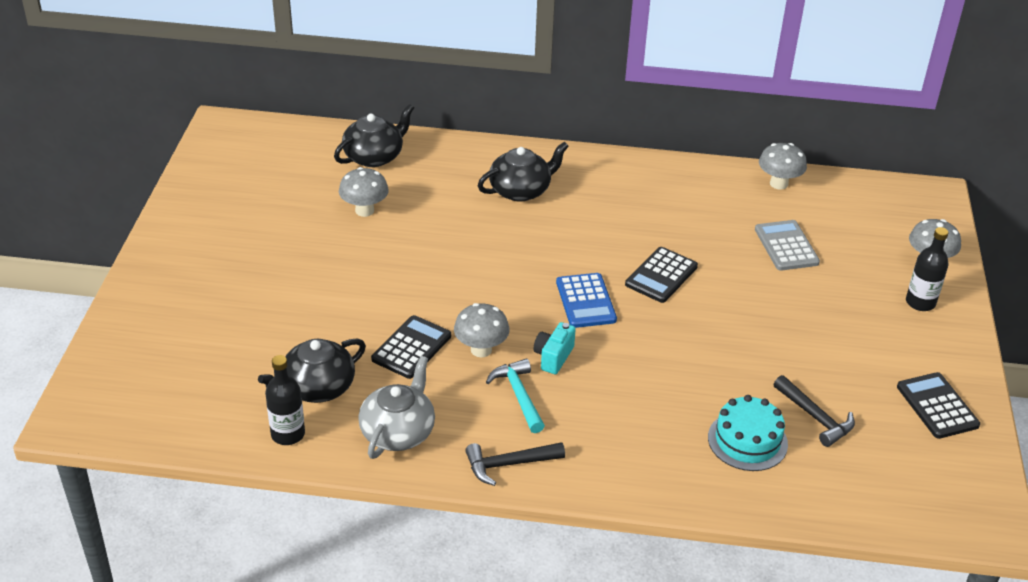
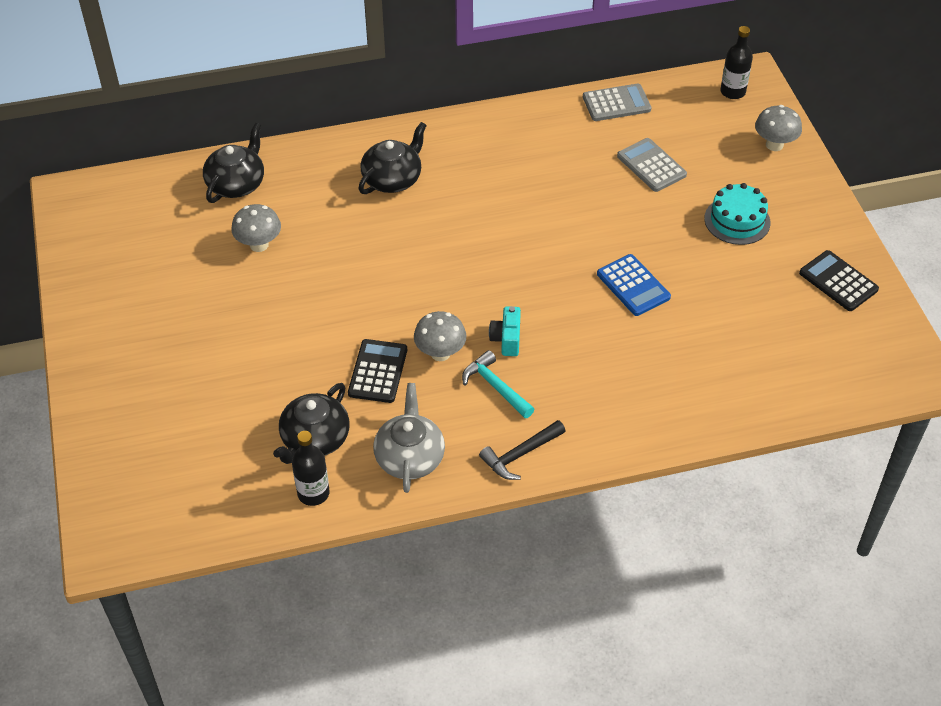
camera: 20 degrees left, 10 degrees up
blue calculator [556,273,617,328] -> blue calculator moved to [597,254,671,316]
black calculator [625,247,698,303] -> none
turquoise cake [708,395,788,471] -> turquoise cake moved to [704,183,770,245]
grey mushroom [759,143,807,190] -> grey calculator [583,83,652,121]
black hammer [774,375,855,447] -> none
black bottle [906,227,949,311] -> black bottle moved to [720,26,753,99]

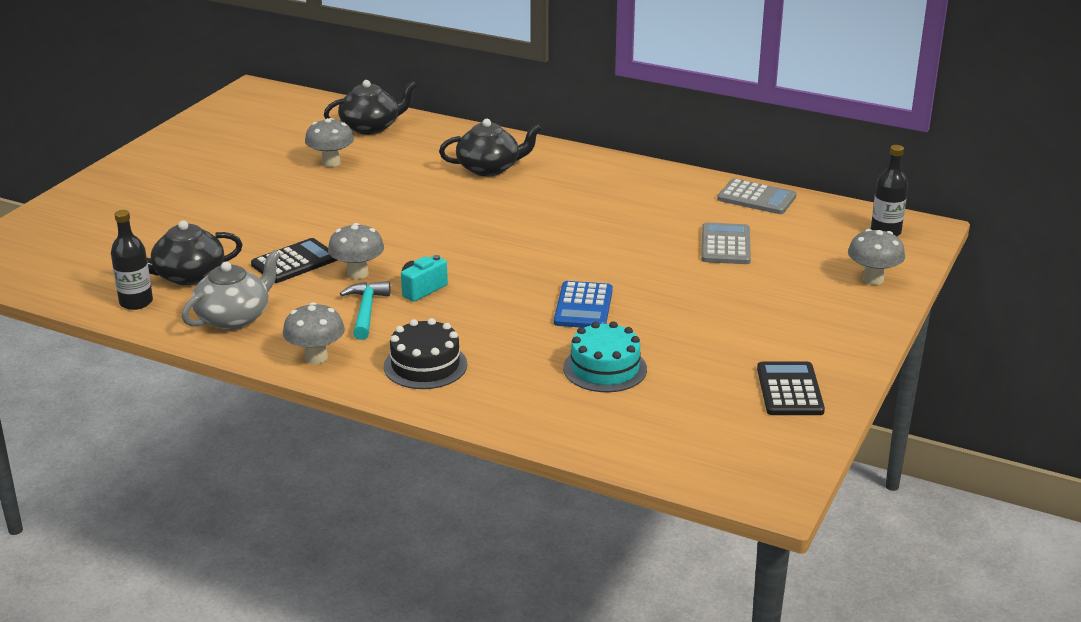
camera: 40 degrees right, 20 degrees down
black hammer [479,420,565,480] -> grey mushroom [283,302,345,364]
turquoise cake [704,183,770,245] -> turquoise cake moved to [563,321,647,392]
none -> black cake [384,318,467,389]

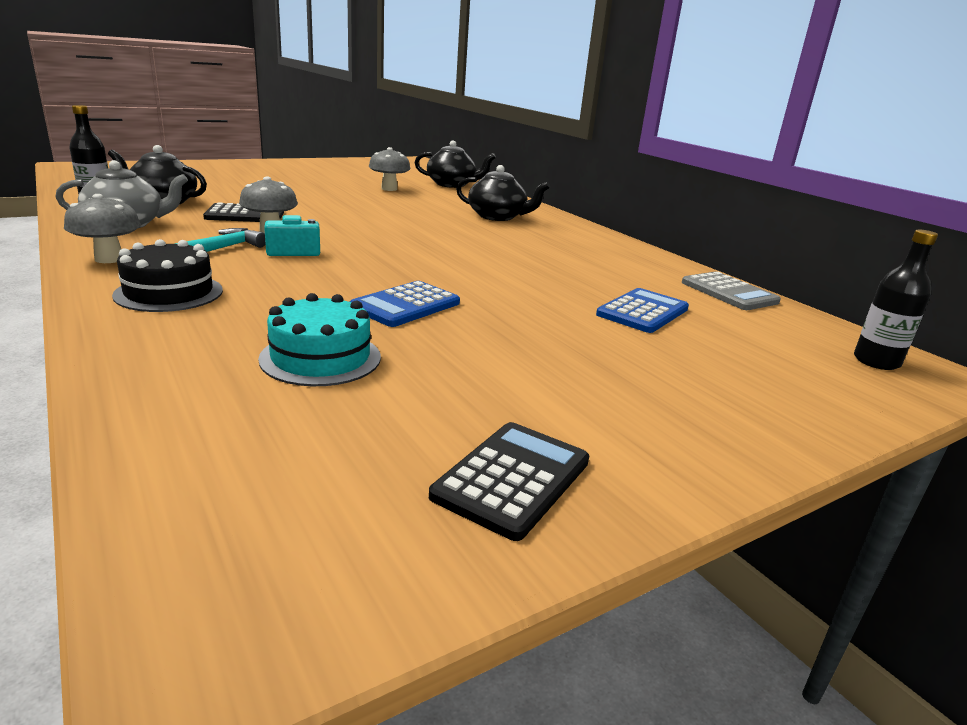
camera: 30 degrees right, 5 degrees down
grey calculator [701,222,751,264] -> blue calculator [596,288,689,333]
grey mushroom [848,229,905,285] -> none

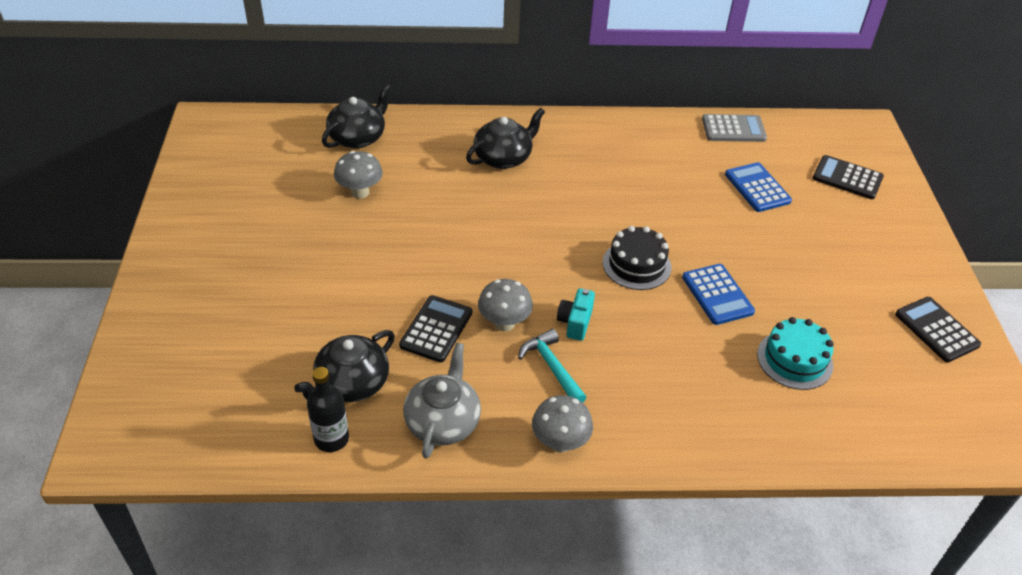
camera: 60 degrees left, 20 degrees up
black cake [112,239,223,312] -> black cake moved to [603,226,671,290]
black bottle [854,230,938,370] -> none
none -> black calculator [813,155,884,199]

